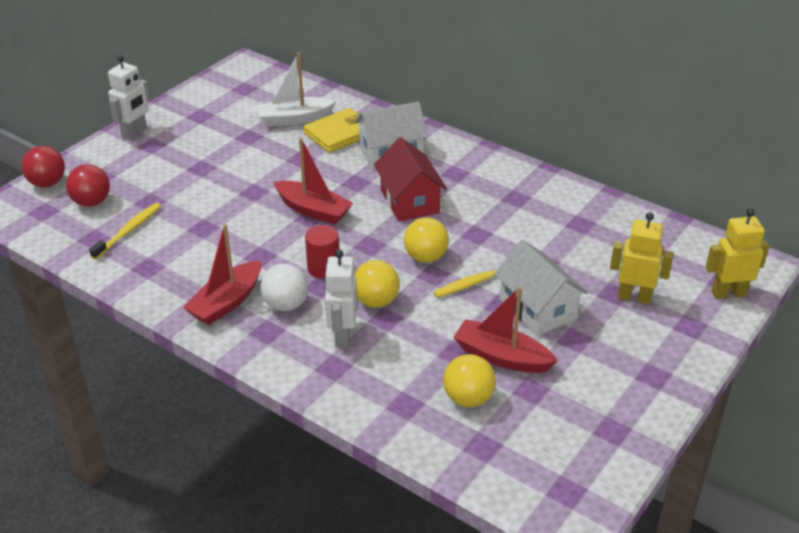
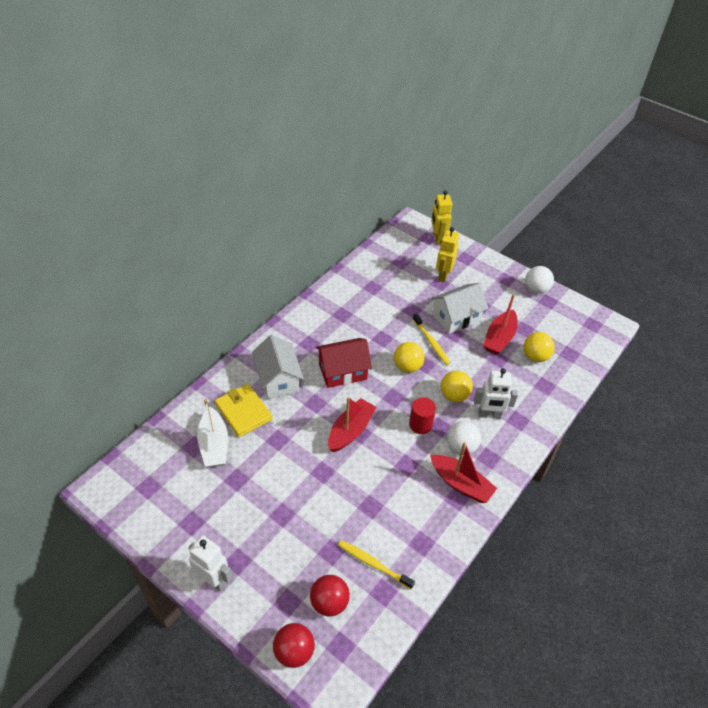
camera: 90 degrees left, 10 degrees up
none -> white ball [525,266,554,294]

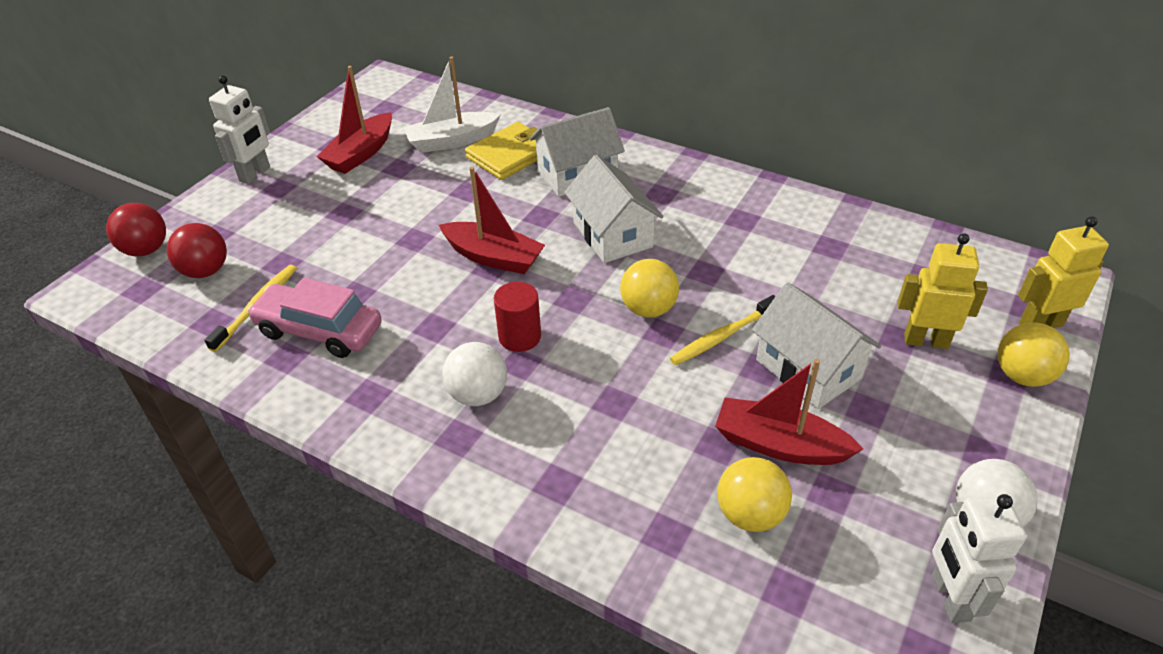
camera: 85 degrees right, 5 degrees down
red house [315,338,372,388] -> white house [564,155,664,263]
red boat [430,442,497,503] -> red boat moved to [317,66,392,174]
yellow ball [441,371,473,402] -> yellow ball moved to [998,322,1070,387]
white robot [474,368,518,419] -> white robot moved to [932,494,1027,623]
none -> pink car [247,278,382,358]

